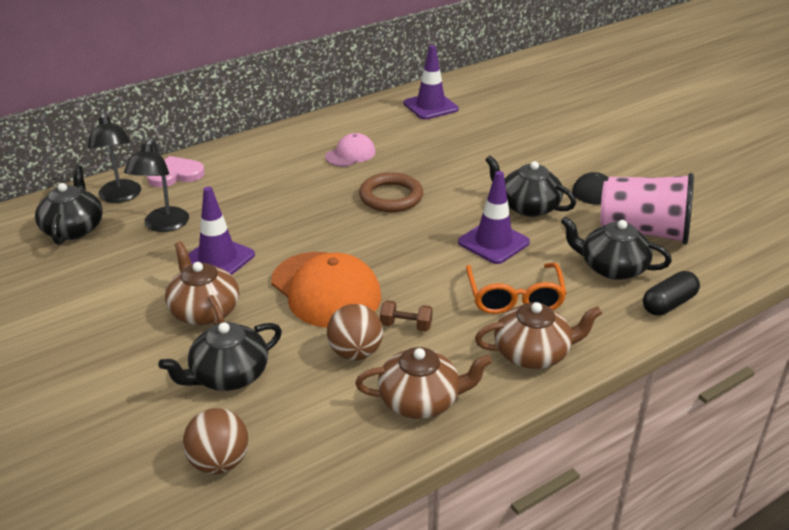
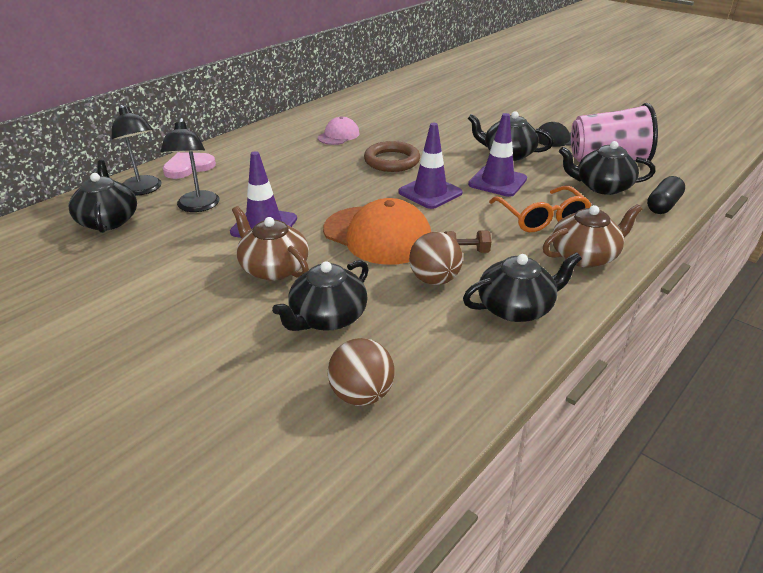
camera: 15 degrees left, 0 degrees up
brown teapot [355,347,492,419] -> black teapot [463,252,582,322]
purple traffic cone [404,45,459,120] -> purple traffic cone moved to [398,123,463,209]

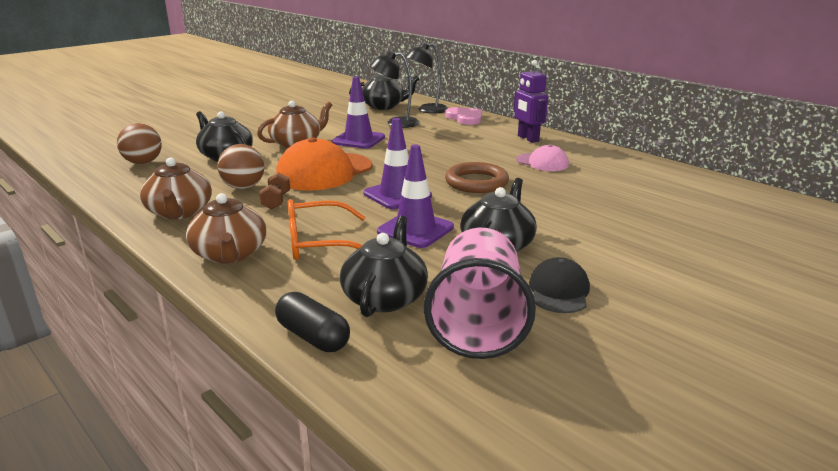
camera: 95 degrees right, 10 degrees down
black teapot [463,252,582,322] -> brown teapot [140,158,212,219]
none -> purple robot [514,60,548,143]

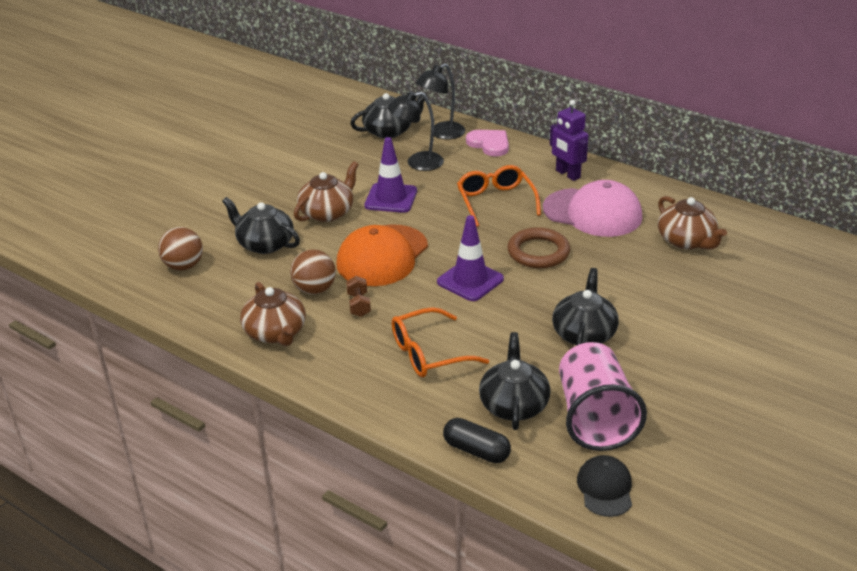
camera: 10 degrees left, 10 degrees up
brown teapot [186,193,266,264] -> brown teapot moved to [658,196,727,250]
purple traffic cone [377,145,454,248] -> none
pink cap [516,144,569,171] -> pink cap [543,180,642,237], size x1.85
black cap [529,257,590,313] -> black cap moved to [577,455,632,517]
none -> orange glasses [457,165,541,227]

